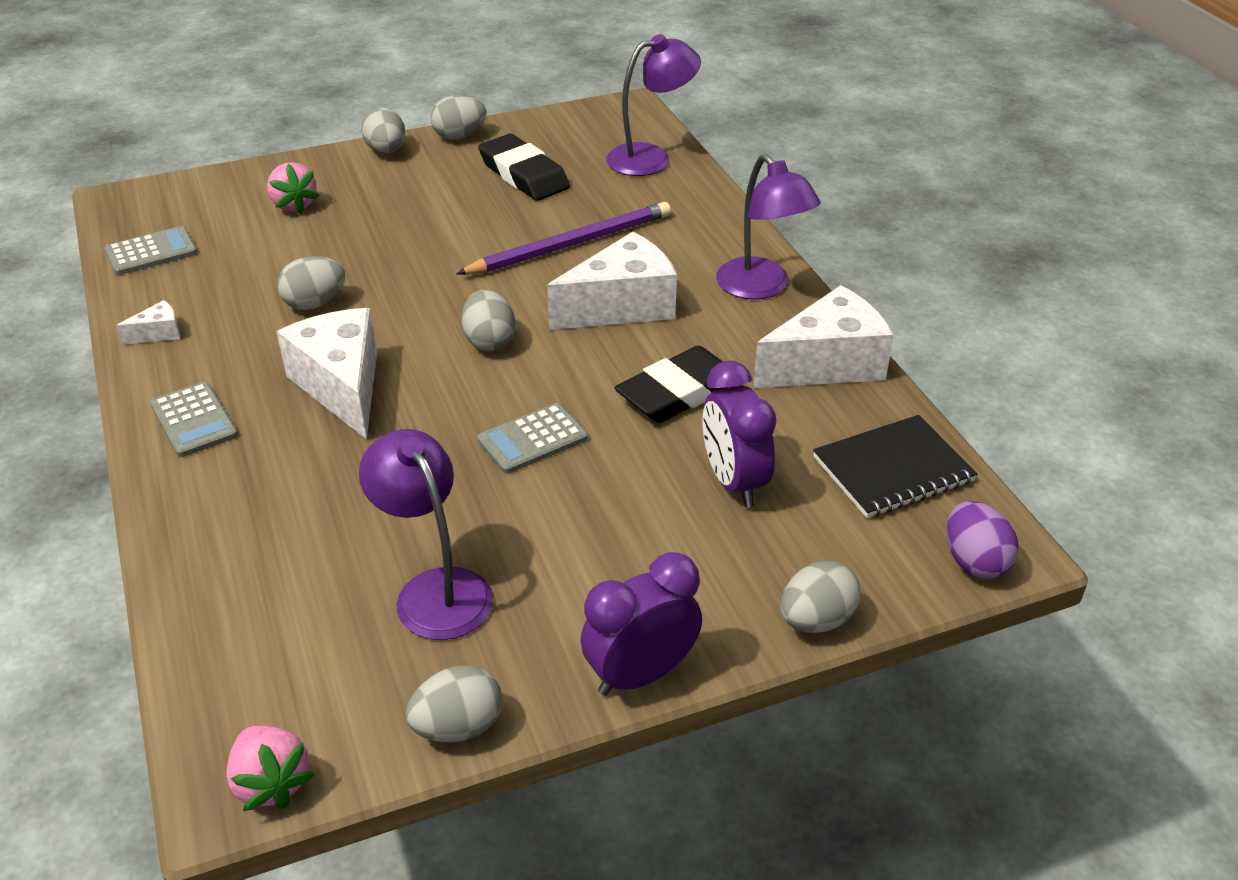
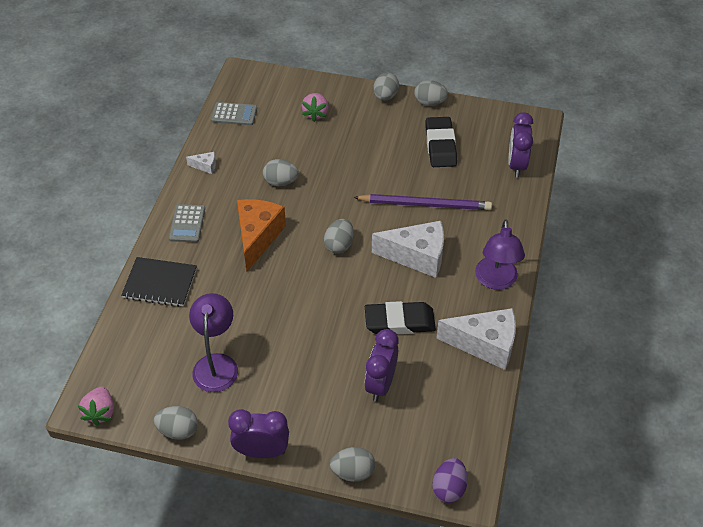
camera: 35 degrees right, 10 degrees up
white cheese [277,308,377,439] -> orange cheese [237,199,286,271]
grey calculator [477,403,588,474] -> none
purple lamp [606,34,701,176] -> purple clock [508,112,533,177]
black notebook [813,415,977,518] -> black notebook moved to [121,257,197,307]

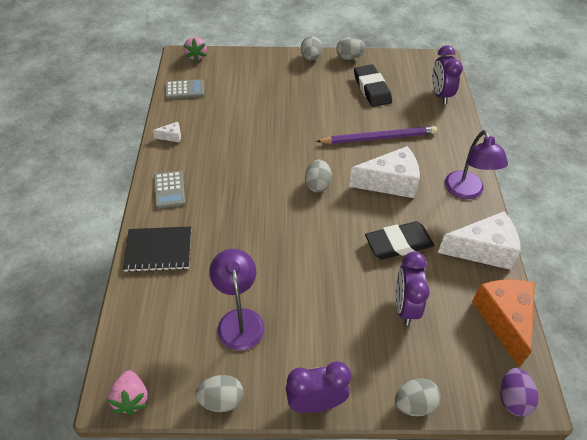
camera: 15 degrees left, 0 degrees up
orange cheese [237,199,286,271] -> orange cheese moved to [472,279,535,368]
grey egg [263,159,299,186] -> none
pink strawberry [302,93,329,122] -> pink strawberry moved to [184,37,207,62]

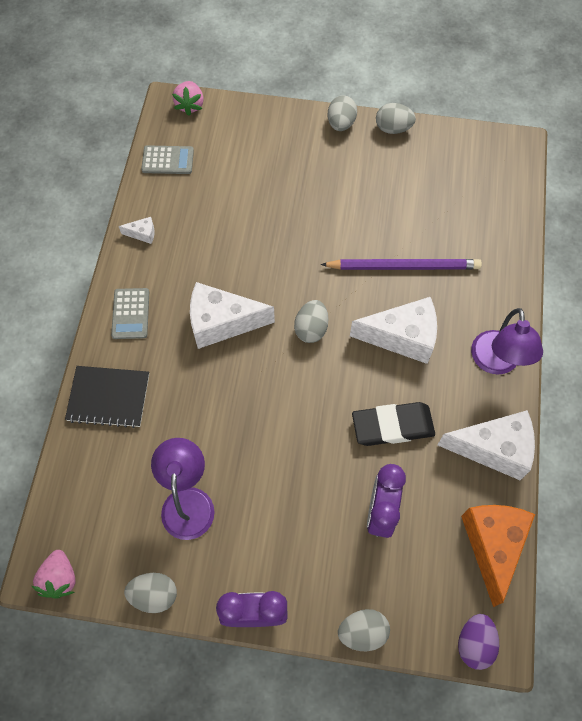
camera: 10 degrees right, 15 degrees up
black eraser [354,65,392,107] -> none
purple clock [432,45,463,104] -> none
none -> white cheese [190,282,275,349]

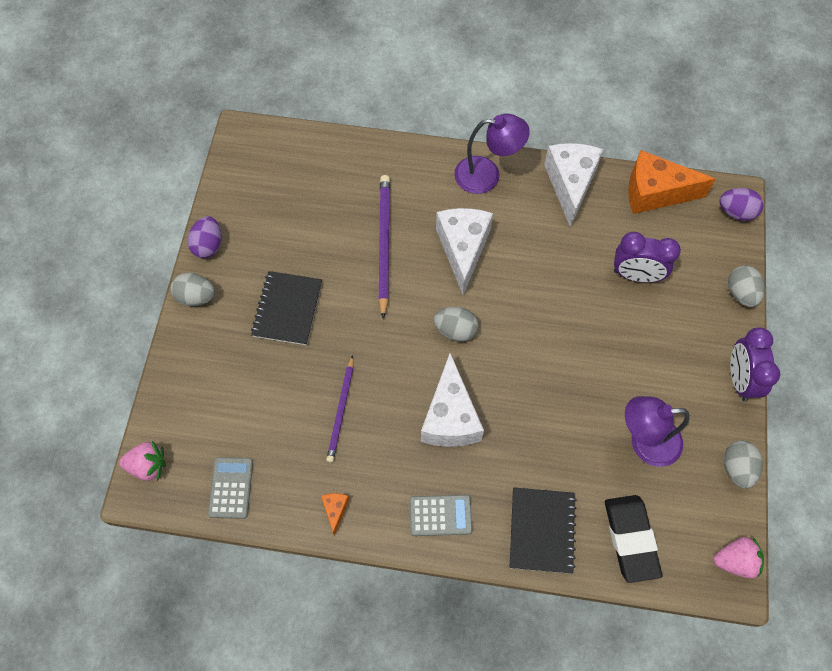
camera: 90 degrees left, 0 degrees up
white cheese [119,217,155,244] -> orange cheese [321,493,349,536]
black eraser [352,402,435,446] -> black eraser moved to [605,495,662,583]
grey egg [376,103,416,134] -> purple egg [188,216,222,258]
none -> black notebook [251,271,322,345]
none -> purple pencil [326,355,353,463]

